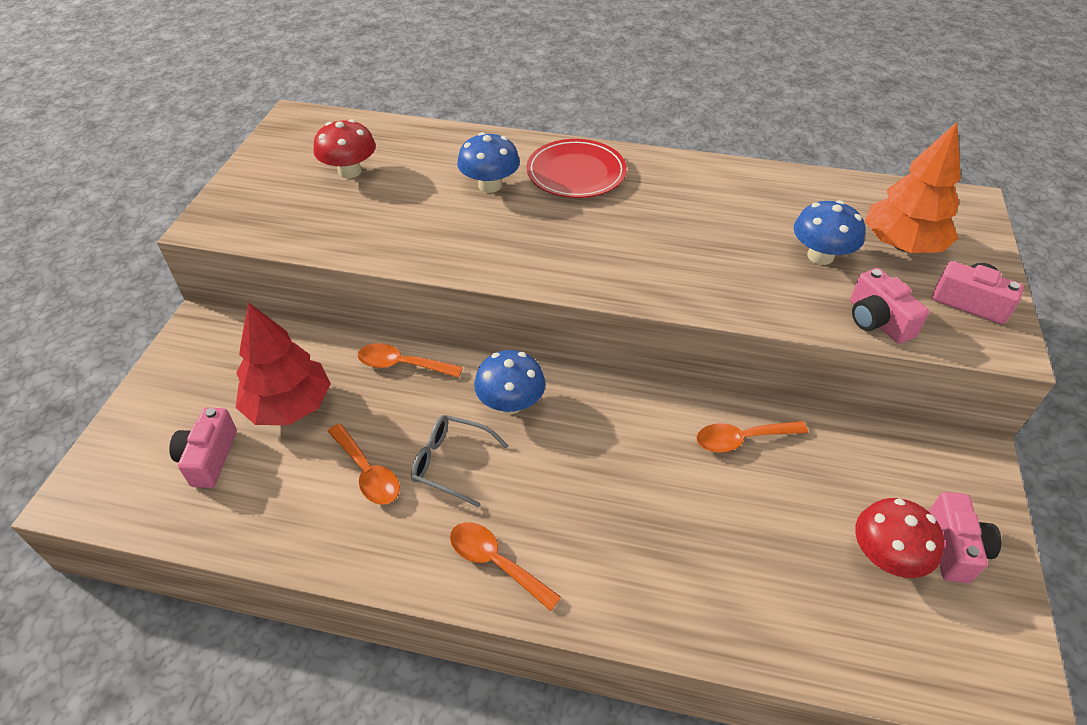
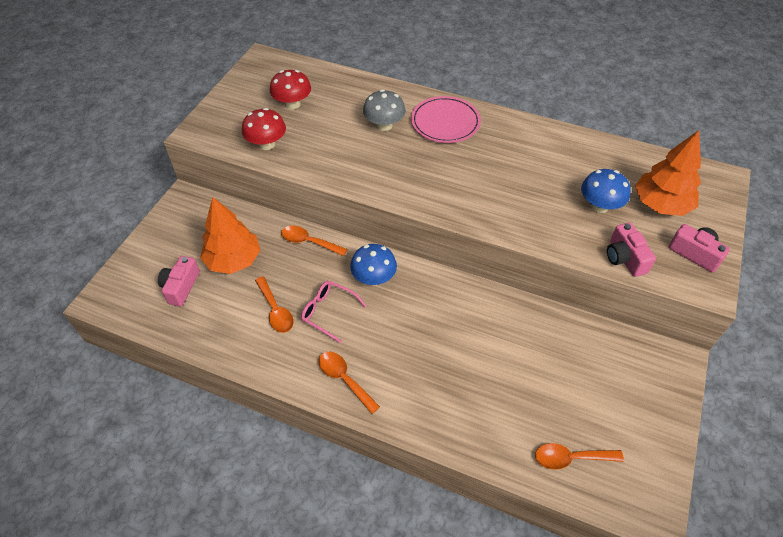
camera: 10 degrees right, 5 degrees up
red tree [236,302,331,425] -> orange tree [200,197,260,274]
grey glasses [411,415,508,507] -> pink glasses [301,281,367,343]
blue mushroom [457,132,520,193] -> grey mushroom [363,90,406,131]
red plate [527,139,627,198] -> pink plate [411,96,481,143]
orange spoon [696,421,808,453] -> orange spoon moved to [535,443,624,470]
red mushroom [855,498,945,578] -> red mushroom moved to [242,108,286,150]
pink camera [929,492,1001,583] -> none

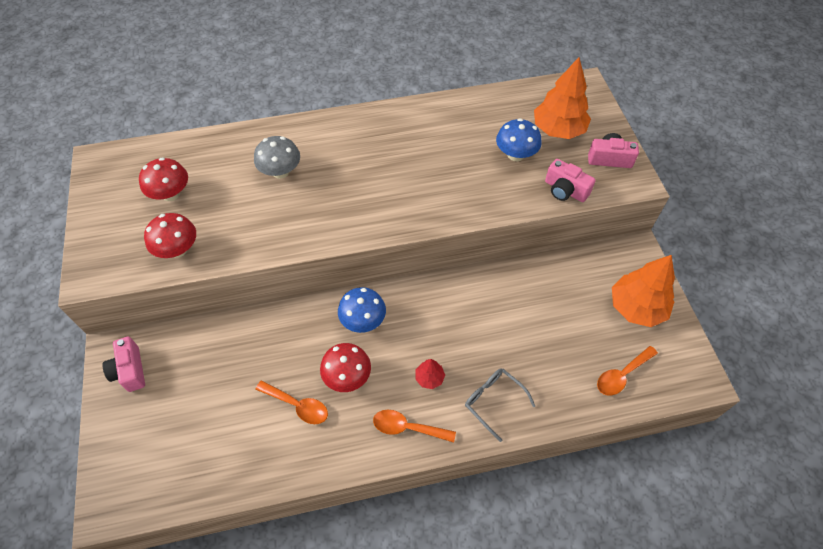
camera: 35 degrees left, 5 degrees up
pink camera [158,256,200,306] -> pink camera moved to [102,336,145,392]
orange tree [200,197,260,274] -> orange tree moved to [612,255,675,327]
orange spoon [281,226,347,256] -> none
pink glasses [301,281,367,343] -> red mushroom [320,343,371,392]
pink plate [411,96,481,143] -> none
none -> red tree [415,359,445,389]
none -> grey glasses [465,369,535,442]

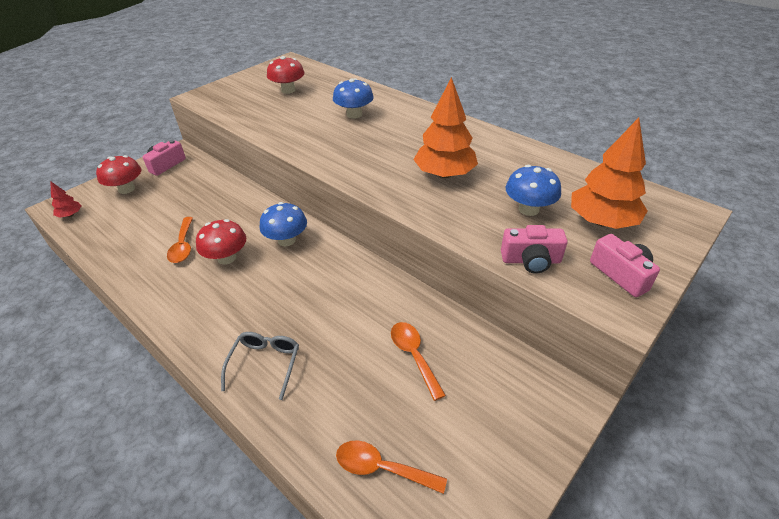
camera: 55 degrees right, 15 degrees down
red mushroom [144,213,196,258] -> red mushroom moved to [96,155,141,194]
grey mushroom [254,136,300,179] -> blue mushroom [333,78,374,119]
orange spoon [373,410,456,443] -> orange spoon moved to [391,322,446,401]
red tree [415,359,445,389] -> red tree moved to [50,181,81,218]
pink camera [545,159,596,202] -> pink camera turned 90 degrees counterclockwise [501,225,568,274]
orange tree [612,255,675,327] -> orange tree moved to [413,77,478,178]

